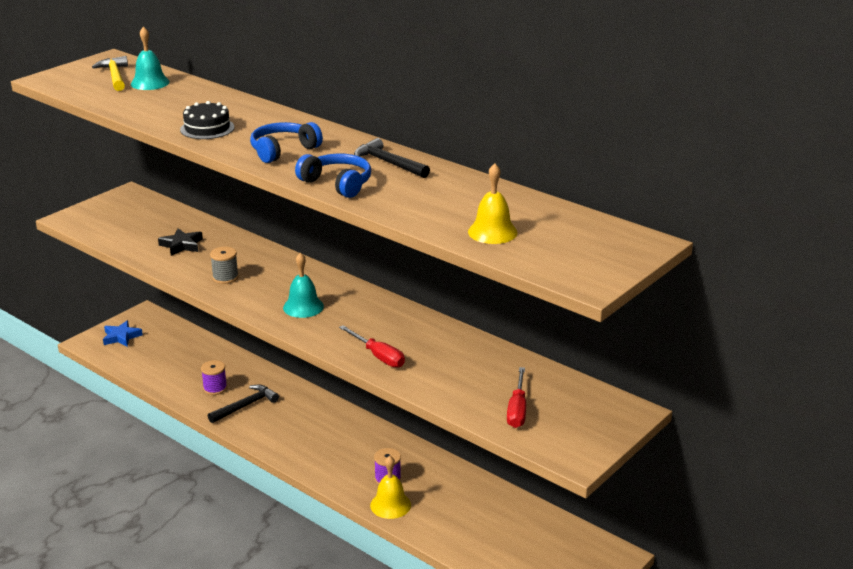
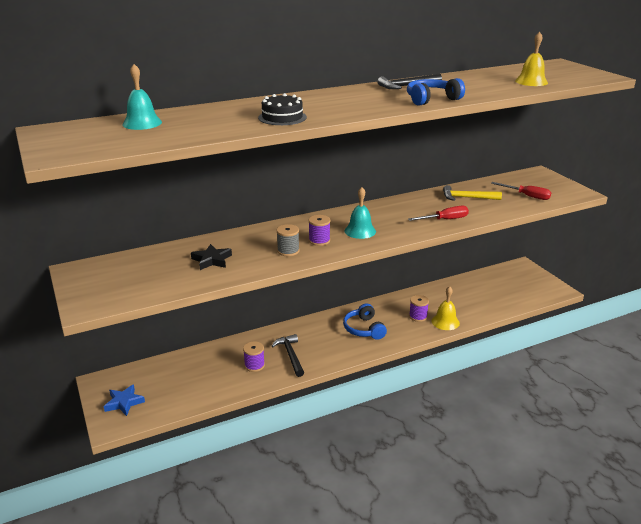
camera: 65 degrees left, 0 degrees up
yellow hammer [92,56,128,91] -> yellow hammer moved to [443,185,502,201]
blue headphones [250,122,323,163] -> blue headphones moved to [343,303,387,340]
none -> purple spool [308,215,331,246]

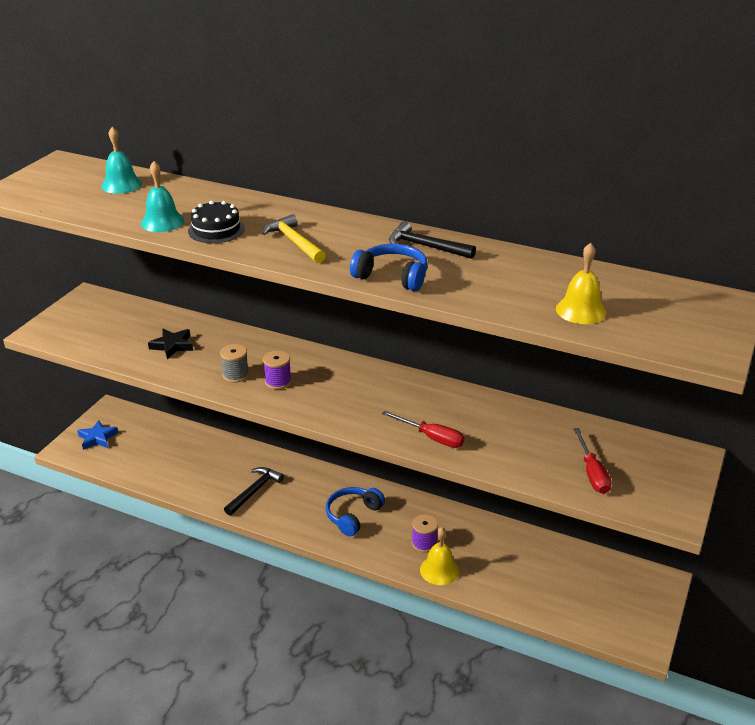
camera: 50 degrees right, 5 degrees up
purple spool [243,341,265,372] -> none
turquoise bell [345,187,376,239] -> turquoise bell moved to [141,161,184,232]
yellow hammer [443,185,502,201] -> yellow hammer moved to [262,214,326,263]

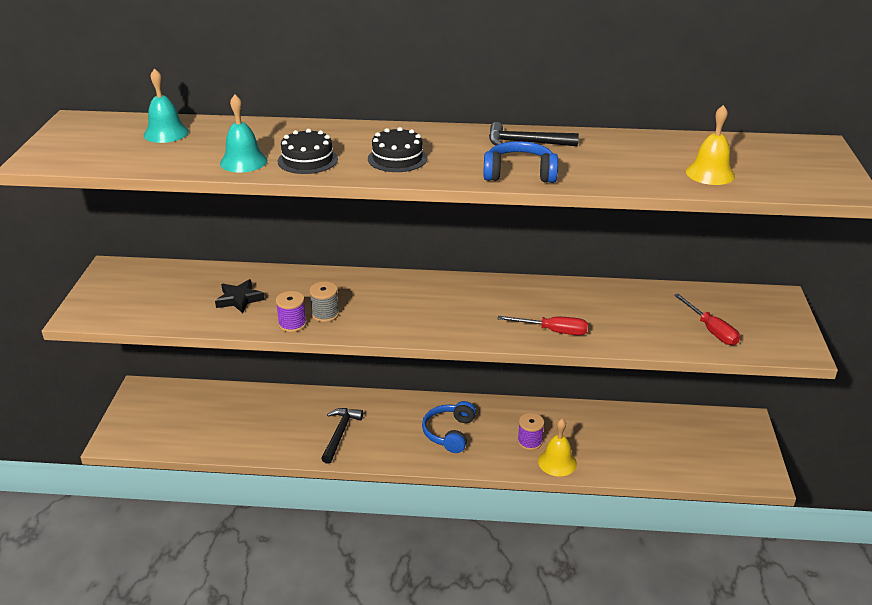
camera: 20 degrees left, 0 degrees up
blue star [77,420,118,450] -> none
yellow hammer [262,214,326,263] -> black cake [368,127,427,172]
purple spool [263,351,292,390] -> purple spool moved to [276,291,307,332]

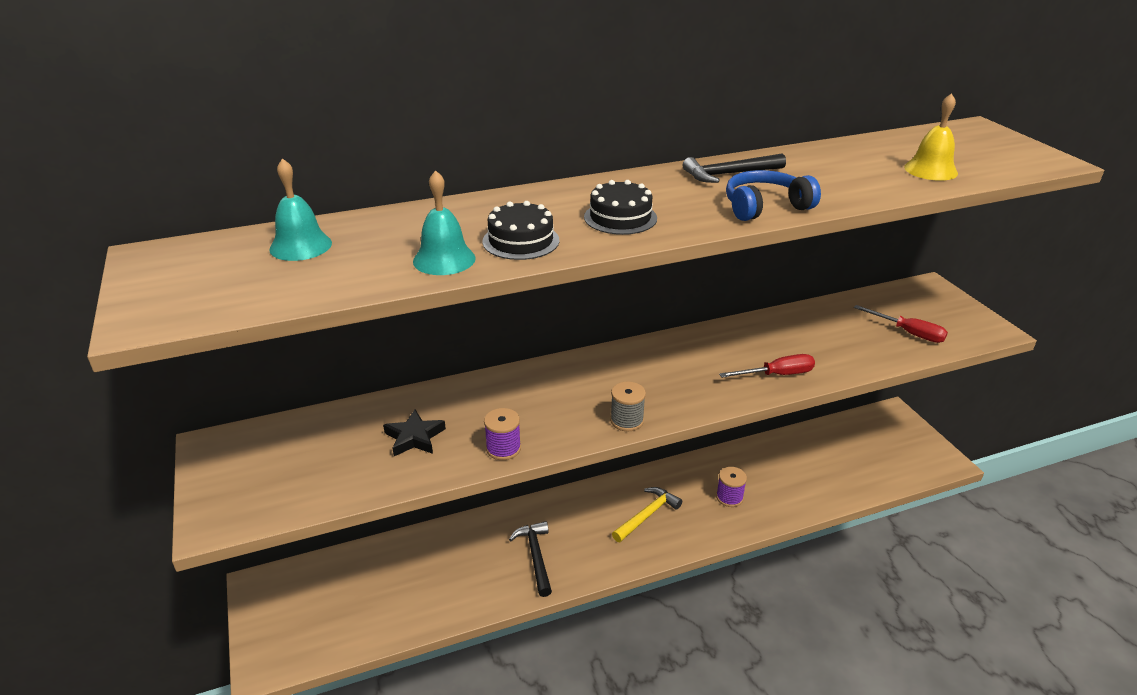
camera: 25 degrees left, 0 degrees up
grey spool [309,281,339,322] -> grey spool moved to [610,381,646,431]
blue headphones [422,401,476,453] -> yellow hammer [612,487,682,542]
yellow bell [538,419,577,477] -> none

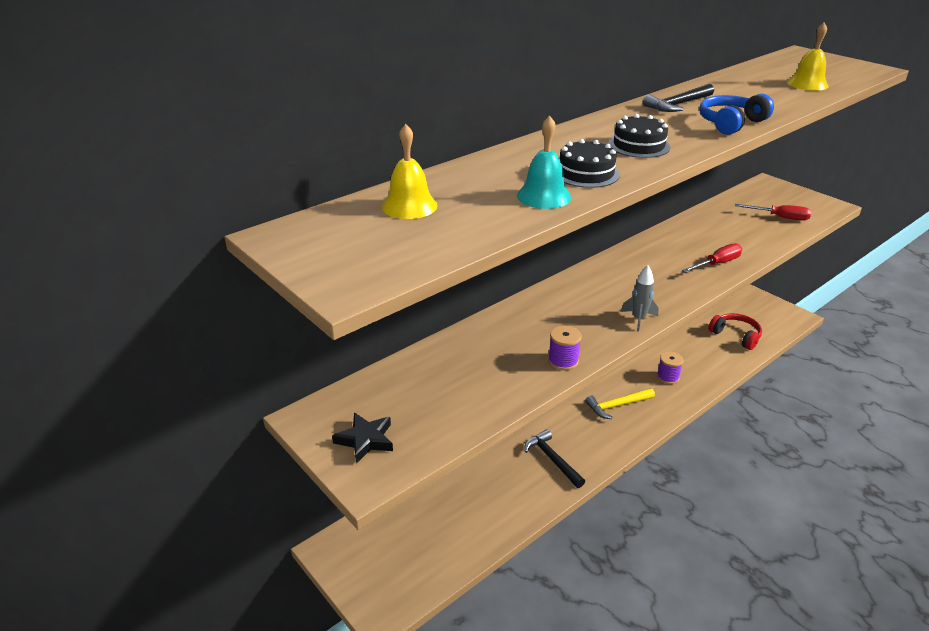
camera: 20 degrees left, 0 degrees up
turquoise bell [269,158,332,261] -> yellow bell [382,124,437,219]
black star [383,410,446,456] -> black star moved to [332,412,393,464]
grey spool [610,381,646,431] -> grey rocket [621,265,659,332]
yellow hammer [612,487,682,542] -> yellow hammer turned 135 degrees counterclockwise [585,388,655,419]
none -> red headphones [708,313,762,350]

